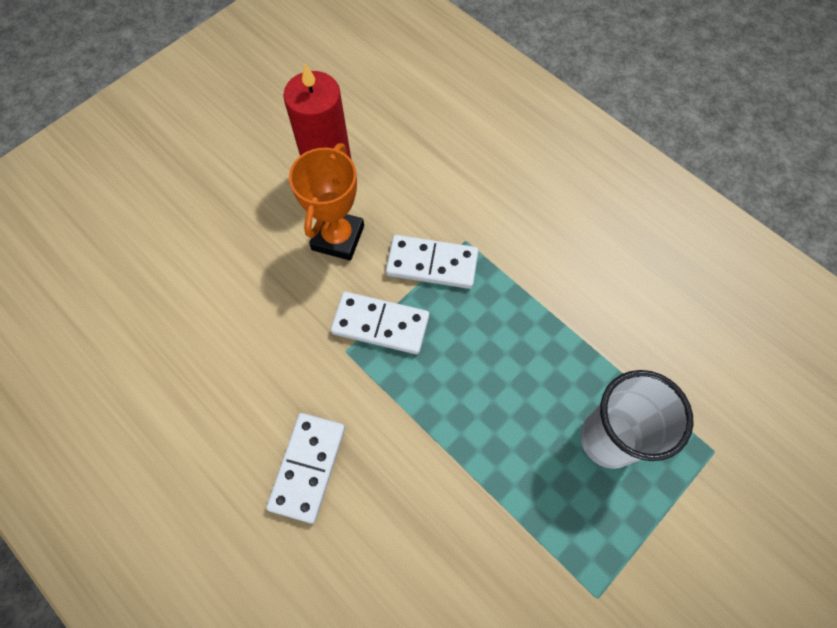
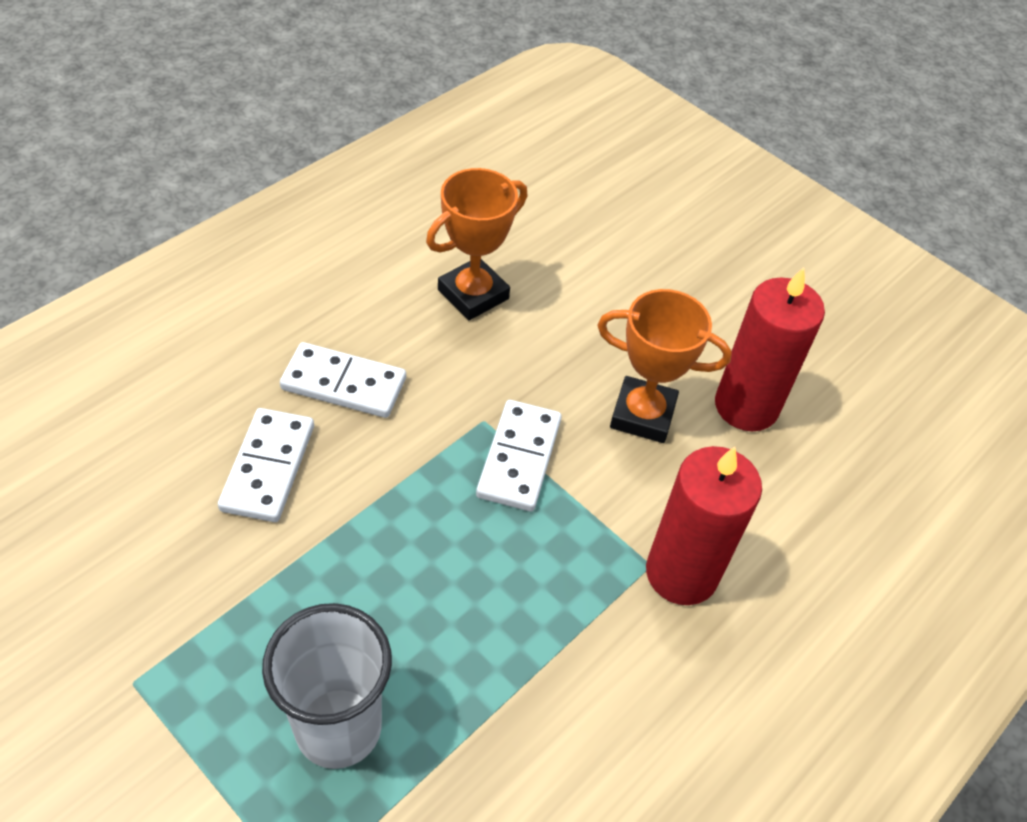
camera: 85 degrees right, 15 degrees down
white domino [386,235,479,289] -> white domino moved to [218,408,314,522]
none -> orange trophy [426,168,528,320]
none -> red candle [646,446,762,605]

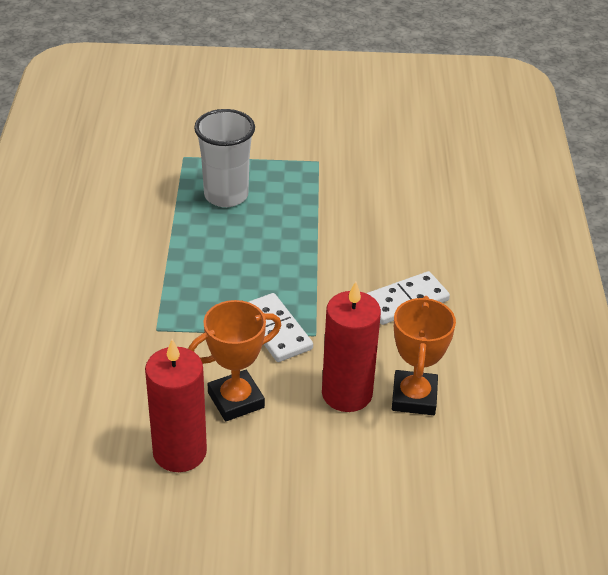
camera: 140 degrees right, 10 degrees down
white domino [218,408,314,522] -> none
red candle [646,446,762,605] -> red candle moved to [322,282,381,412]

